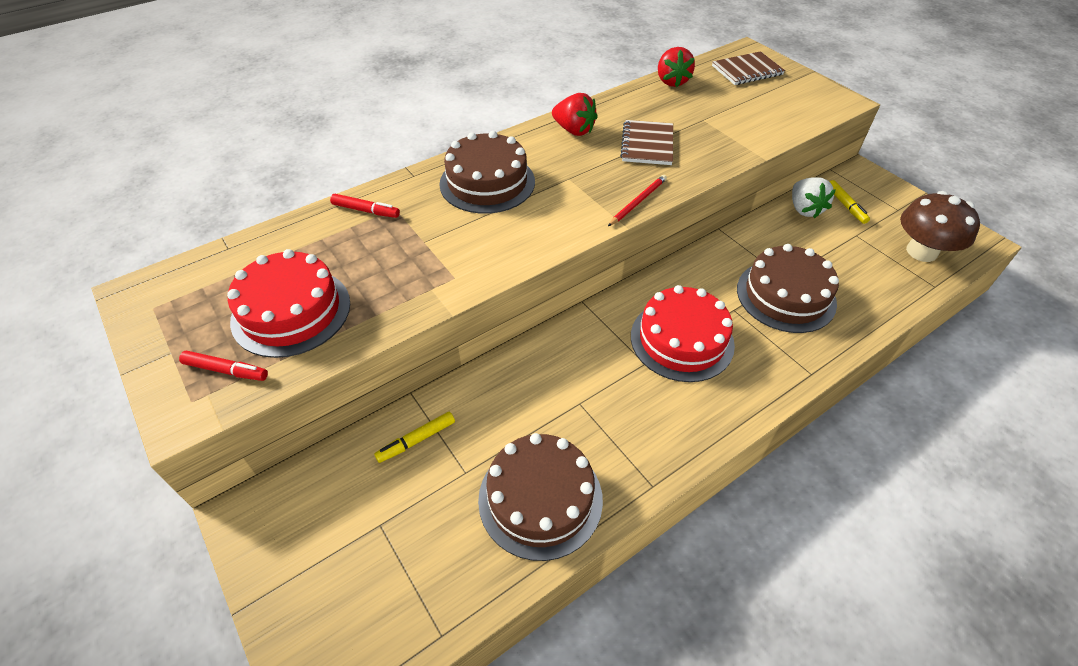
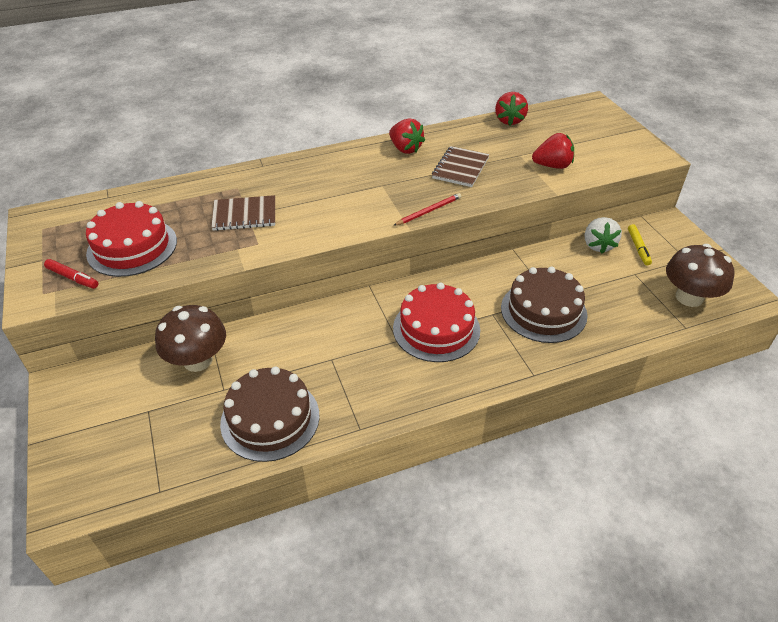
camera: 15 degrees right, 5 degrees down
red marker [330,194,400,218] -> none
yellow marker [374,412,455,463] -> brown mushroom [155,305,226,372]
brown cake [439,131,535,214] -> none
brown notebook [712,51,785,85] -> brown notebook moved to [211,195,275,231]
none -> red strawberry [532,133,574,169]

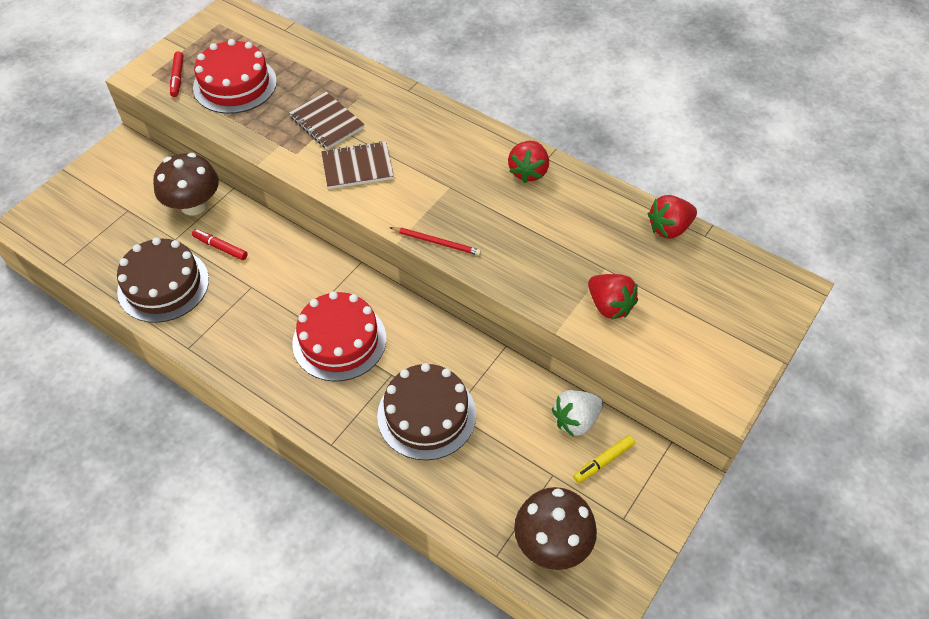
camera: 55 degrees right, 10 degrees up
brown notebook [432,146,489,187] -> brown notebook moved to [321,141,394,189]
none -> red marker [192,229,248,260]

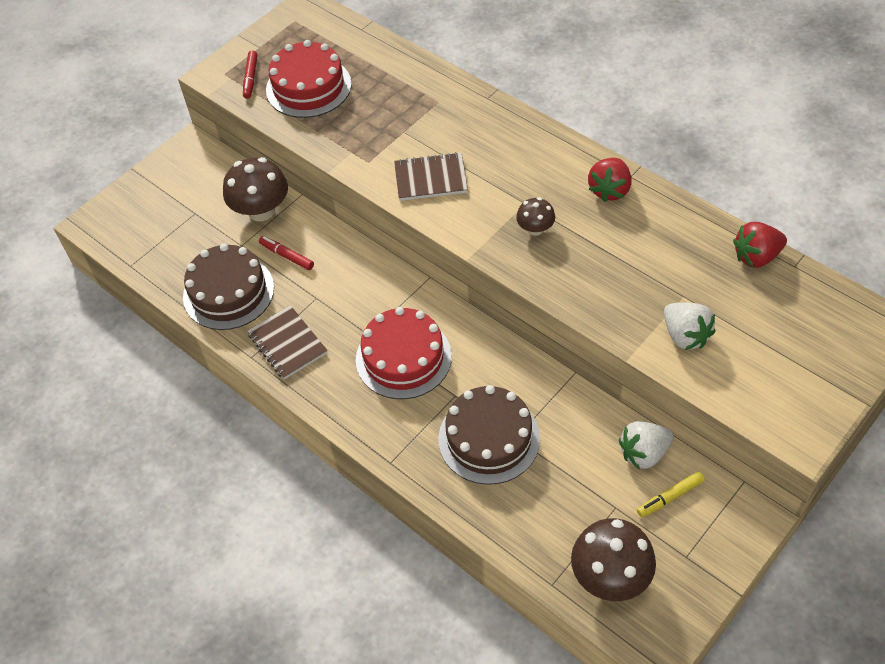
camera: 10 degrees right, 0 degrees up
brown notebook [289,92,365,149] -> brown notebook moved to [247,305,328,380]
red pencil [389,227,481,255] -> none
red strawberry [588,274,638,319] -> white strawberry [664,303,716,350]
none -> brown mushroom [516,197,555,236]

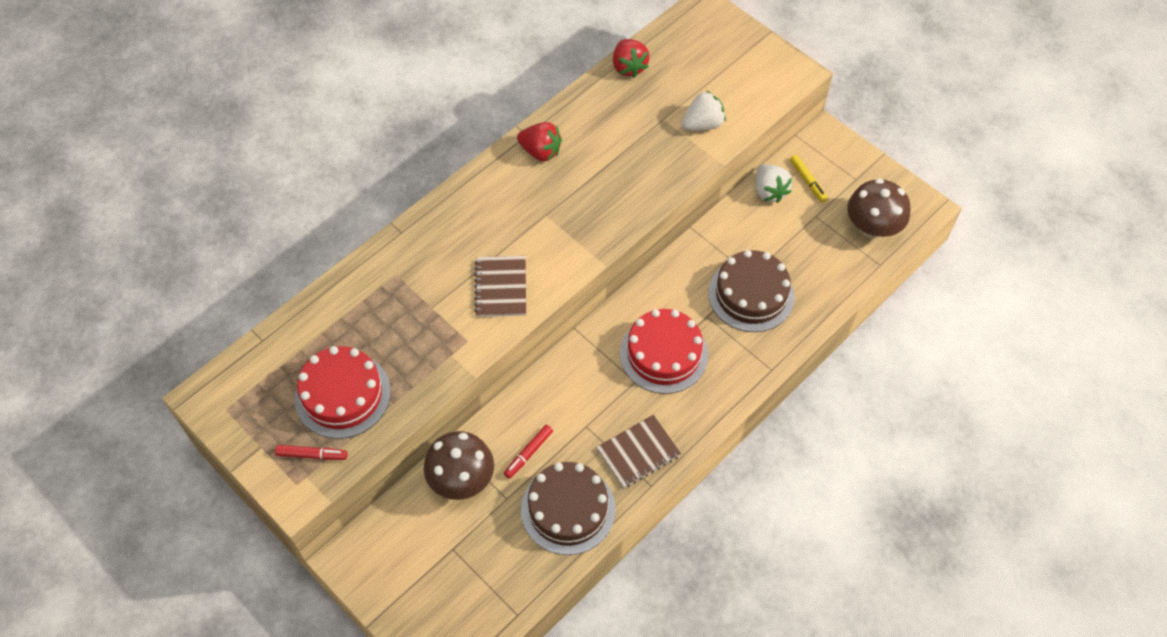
camera: 90 degrees left, 5 degrees up
brown mushroom [516,197,555,236] -> none

